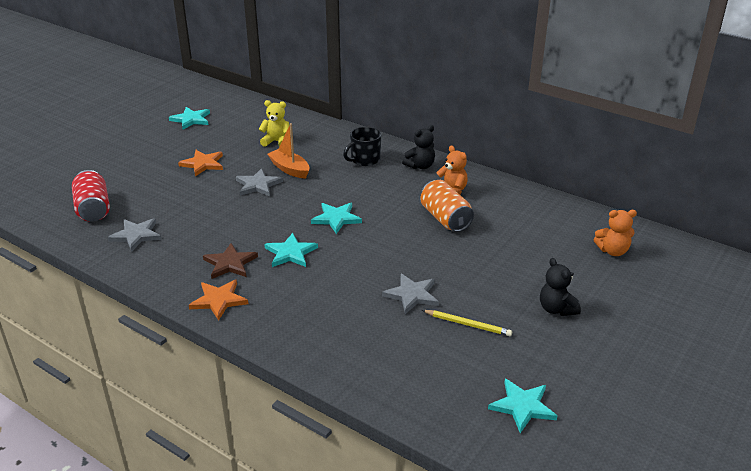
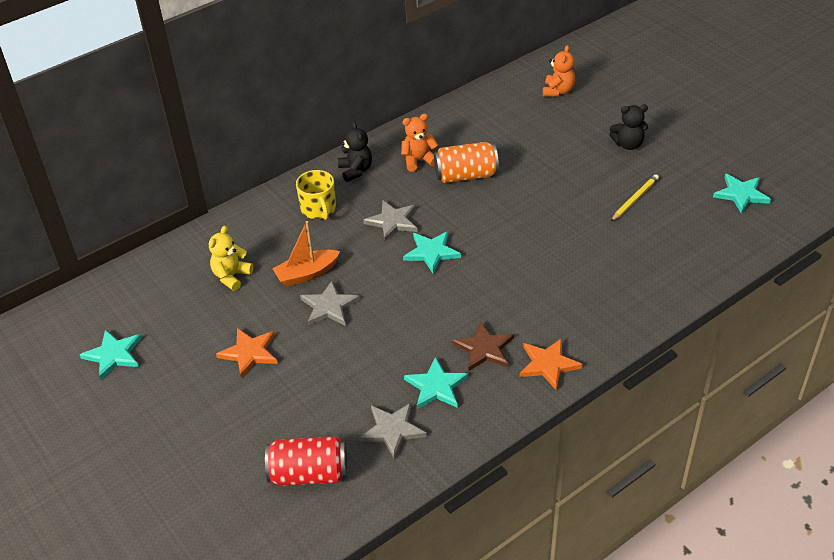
camera: 70 degrees left, 10 degrees up
turquoise star [264,233,318,267] -> turquoise star moved to [404,357,468,409]
black mug [343,127,381,166] -> yellow mug [296,170,336,220]
grey star [382,274,439,314] -> grey star moved to [363,201,418,241]

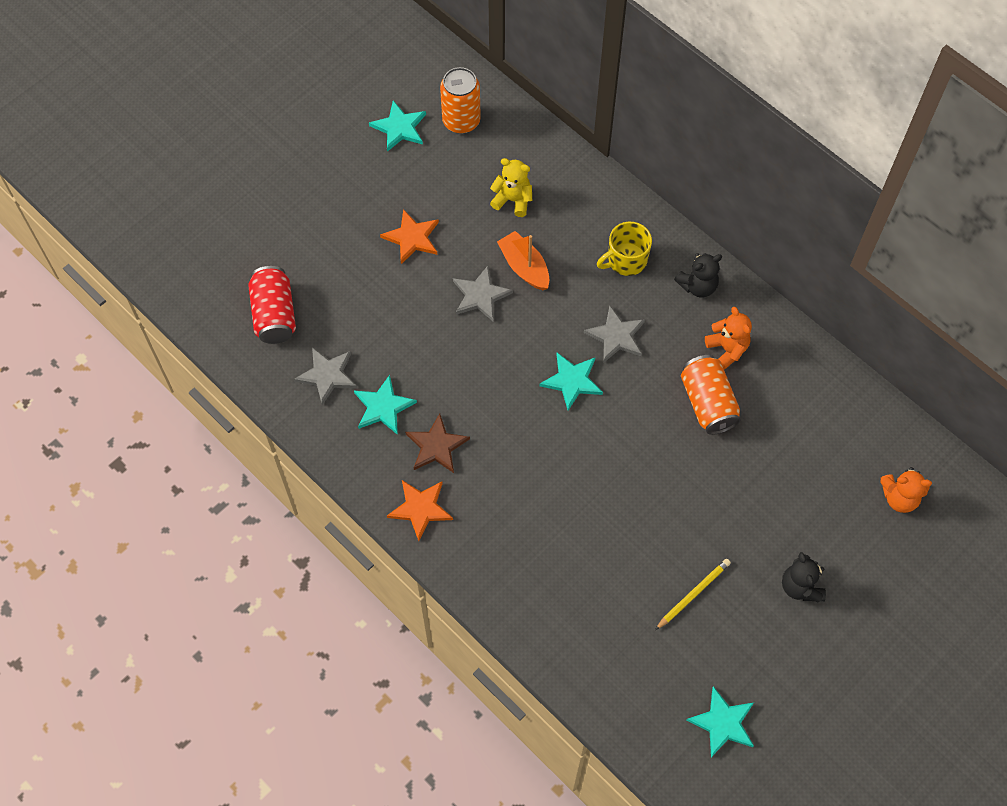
camera: 80 degrees right, 20 degrees up
yellow pencil [611,174,659,221] -> yellow pencil turned 75 degrees counterclockwise [655,559,731,630]
none -> orange can [440,67,481,134]

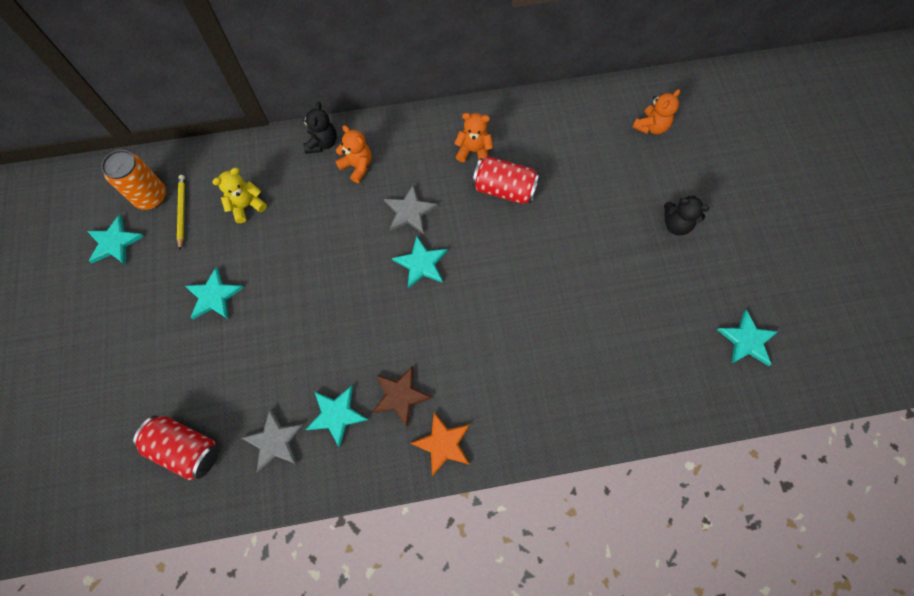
camera: 55 degrees left, 5 degrees up
orange star [380,209,439,264] -> turquoise star [185,267,244,319]
grey star [453,266,513,322] -> none
orange boat [497,231,550,290] -> none
yellow mug [597,222,652,276] -> orange teddy bear [335,125,372,183]
yellow pencil [655,559,731,630] -> yellow pencil moved to [177,175,185,250]
black teddy bear [674,253,722,298] -> black teddy bear moved to [302,102,337,154]
orange can [681,355,741,435] -> red can [472,156,540,204]

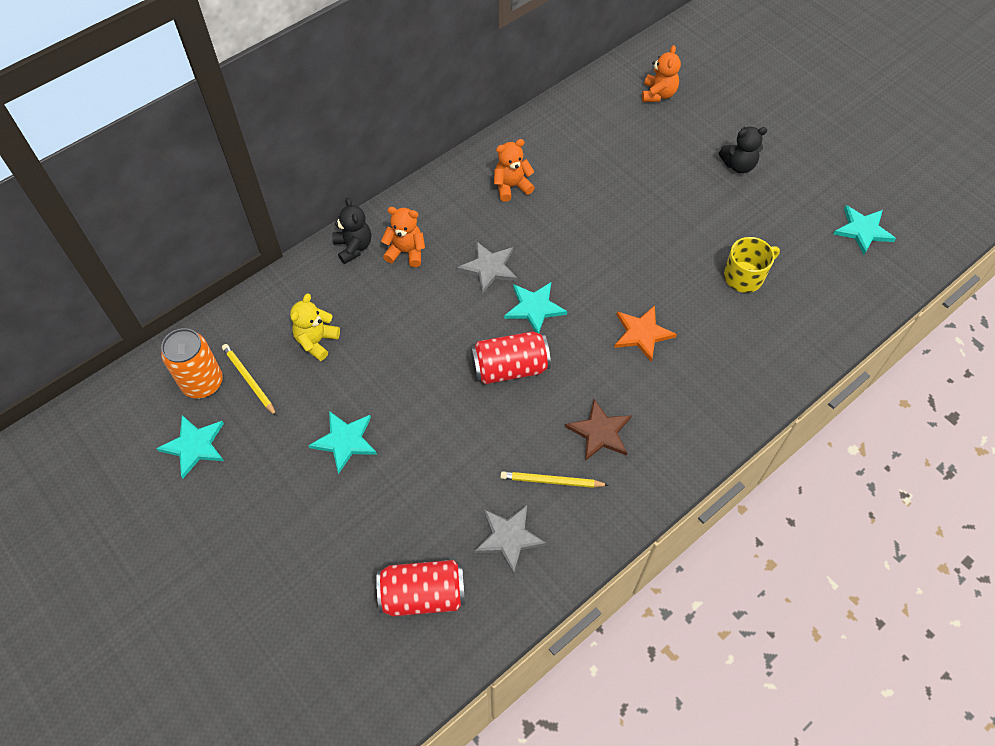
camera: 30 degrees left, 10 degrees down
turquoise star [305,386,368,448] -> yellow pencil [500,471,608,488]
orange star [411,412,470,476] -> orange star moved to [614,305,677,362]
red can [472,156,540,204] -> red can moved to [471,331,551,384]
none -> yellow mug [724,237,780,293]

